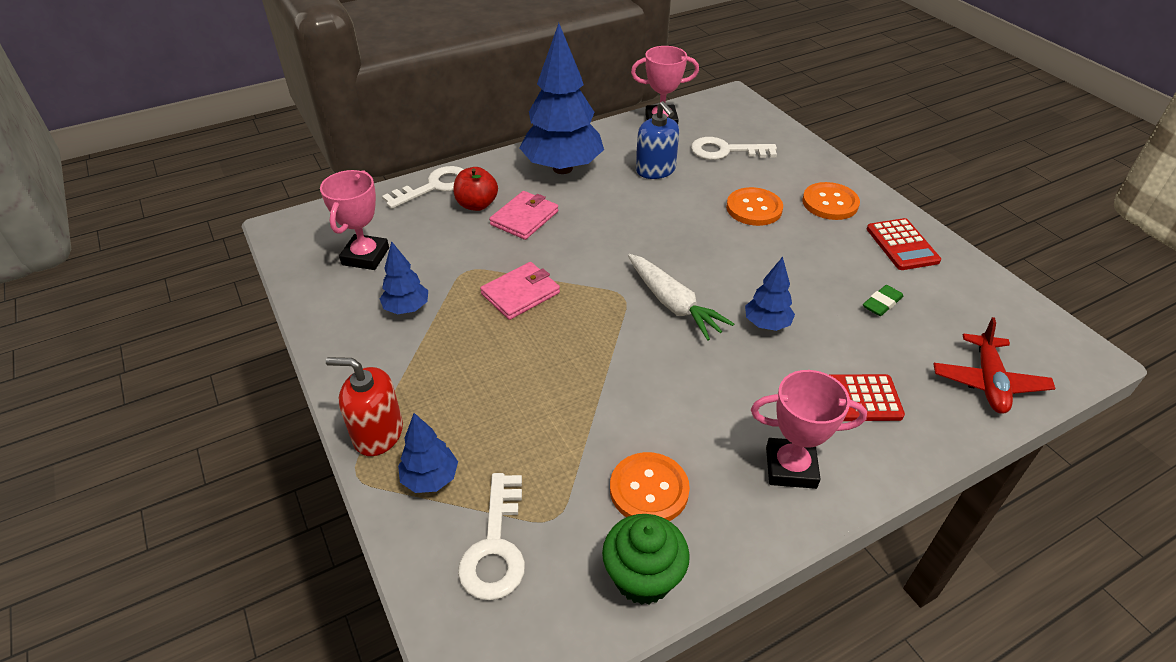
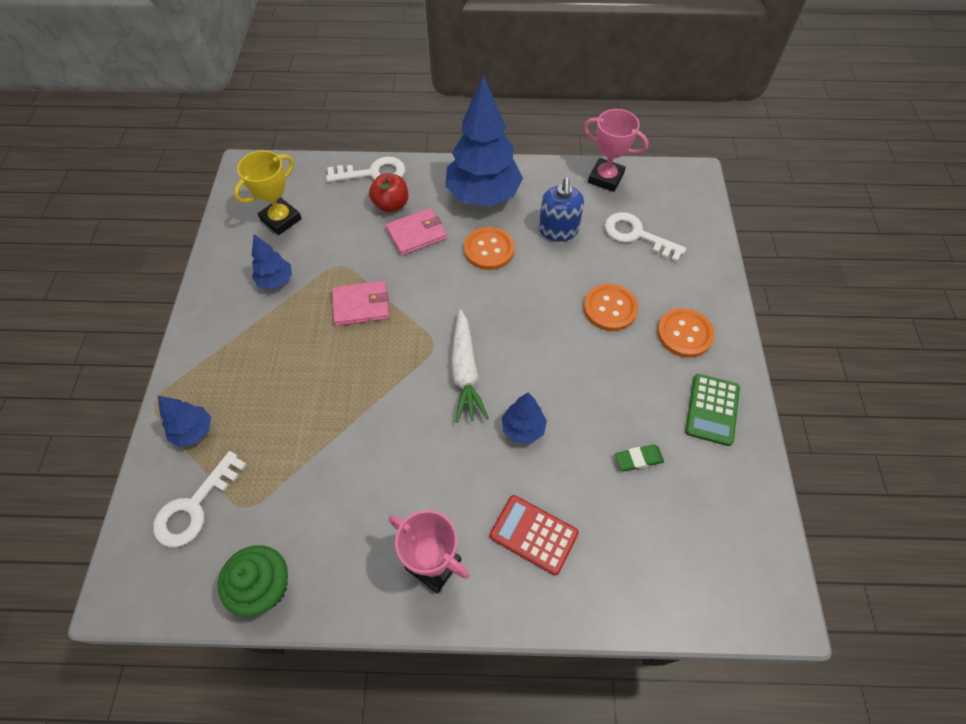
camera: 30 degrees right, 15 degrees up
pink trophy [320,170,389,270] -> yellow trophy [234,150,302,235]
red soap dispenser [326,357,403,456] -> none
orange button [610,452,690,521] -> orange button moved to [464,227,515,270]
red calculator [867,218,941,270] -> green calculator [685,374,740,446]
red plane [934,317,1056,414] -> none

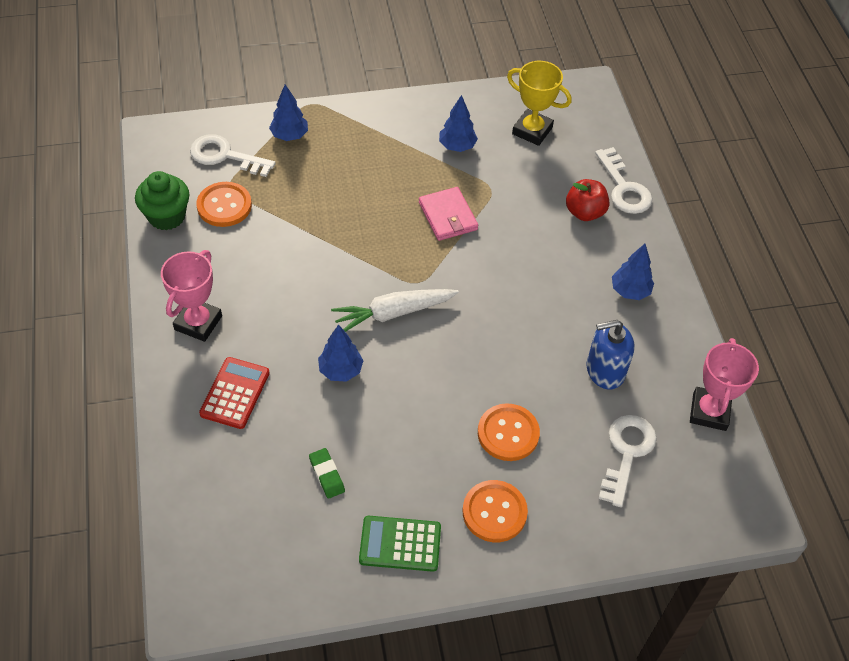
camera: 75 degrees right, 5 degrees down
pink wallet [386,208,447,256] -> none
blue tree [445,75,523,207] -> blue tree [612,244,654,300], size x0.47
orange button [464,227,515,270] -> orange button moved to [197,182,252,227]

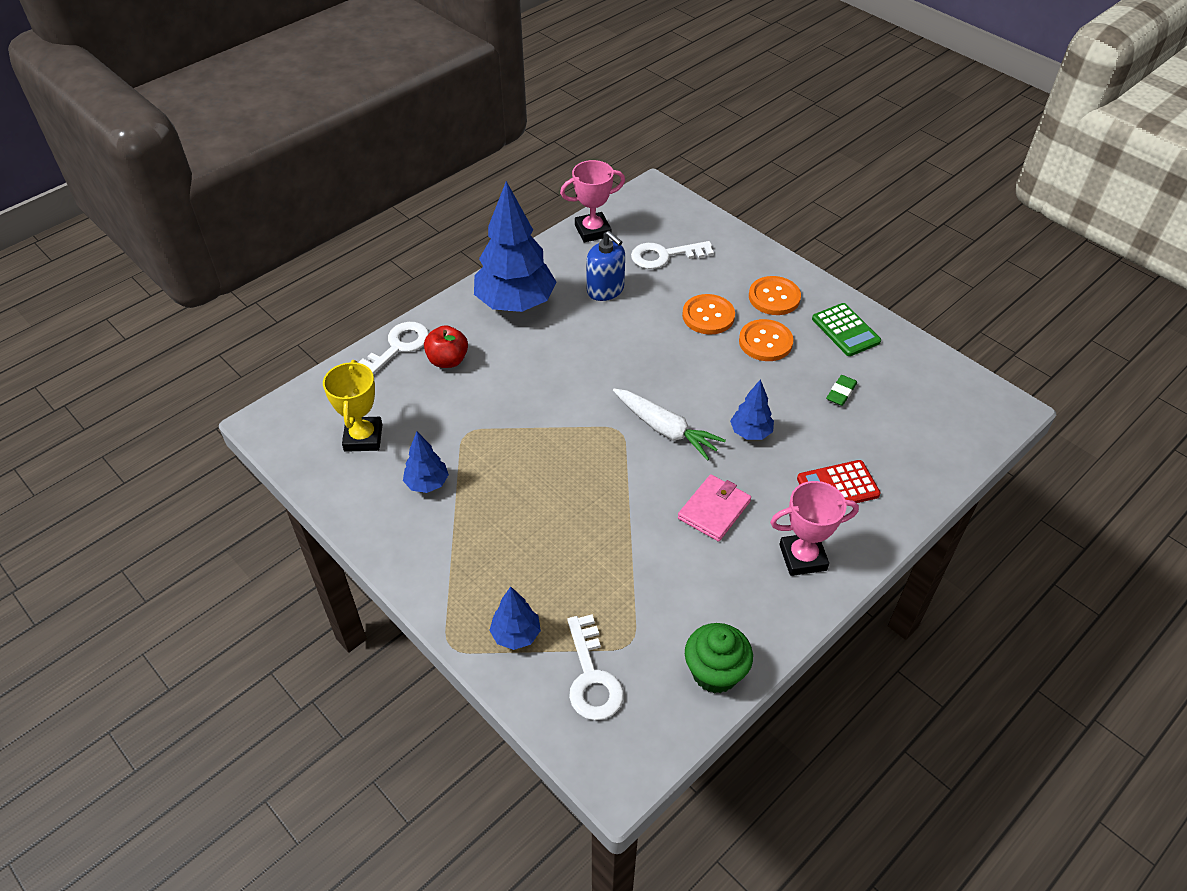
camera: 120 degrees left, 5 degrees down
orange button [197,182,252,227] -> orange button moved to [739,319,793,361]
pink wallet [419,187,478,241] -> pink wallet moved to [678,474,751,542]
blue tree [612,244,654,300] -> blue tree [474,181,556,312], size x2.11

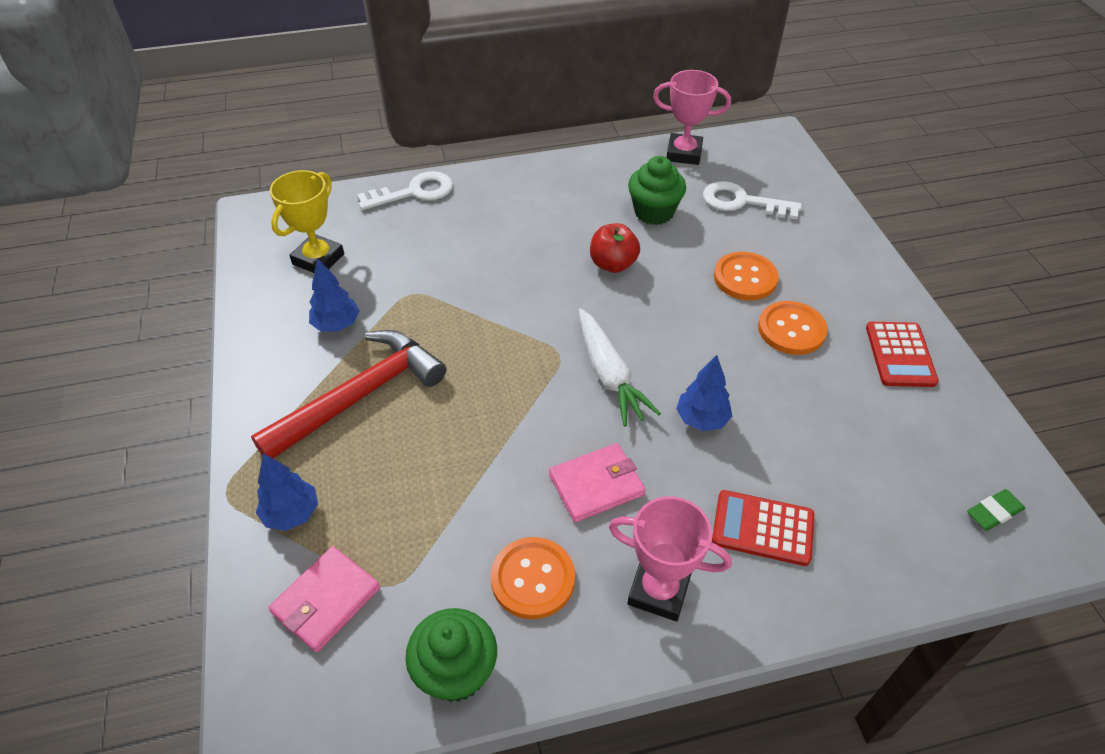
camera: 30 degrees right, 0 degrees up
red apple [424,325,468,368] -> red apple moved to [590,223,640,273]
blue tree [474,181,556,312] -> none
white key [567,614,624,720] -> pink wallet [268,546,380,653]
blue soap dispenser [586,231,625,301] -> green cupcake [628,156,686,225]
orange button [749,276,801,315] -> orange button moved to [491,537,575,619]
green calculator [812,303,881,356] -> red calculator [866,322,939,387]
green eraser [826,375,857,406] -> green eraser moved to [967,489,1025,531]
none -> red hammer [251,330,446,459]

